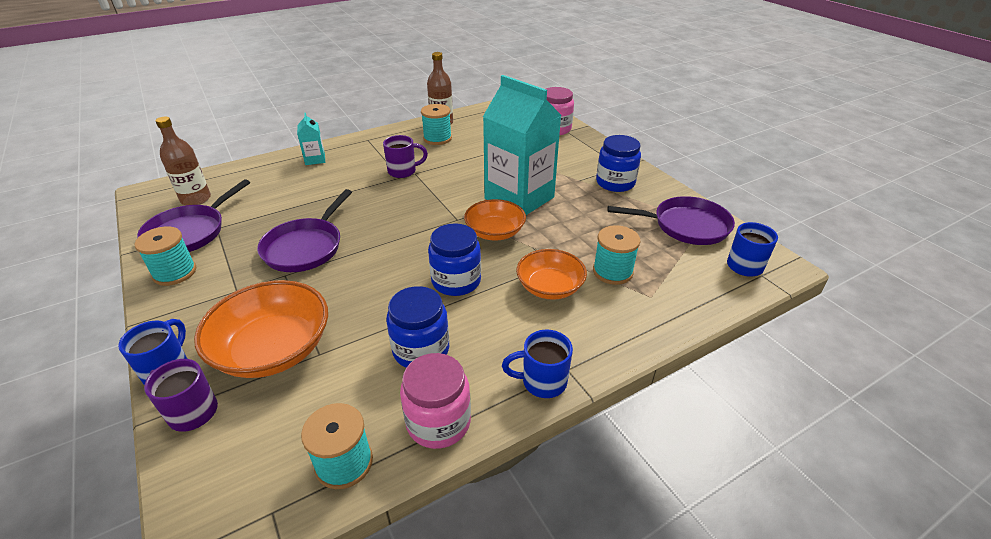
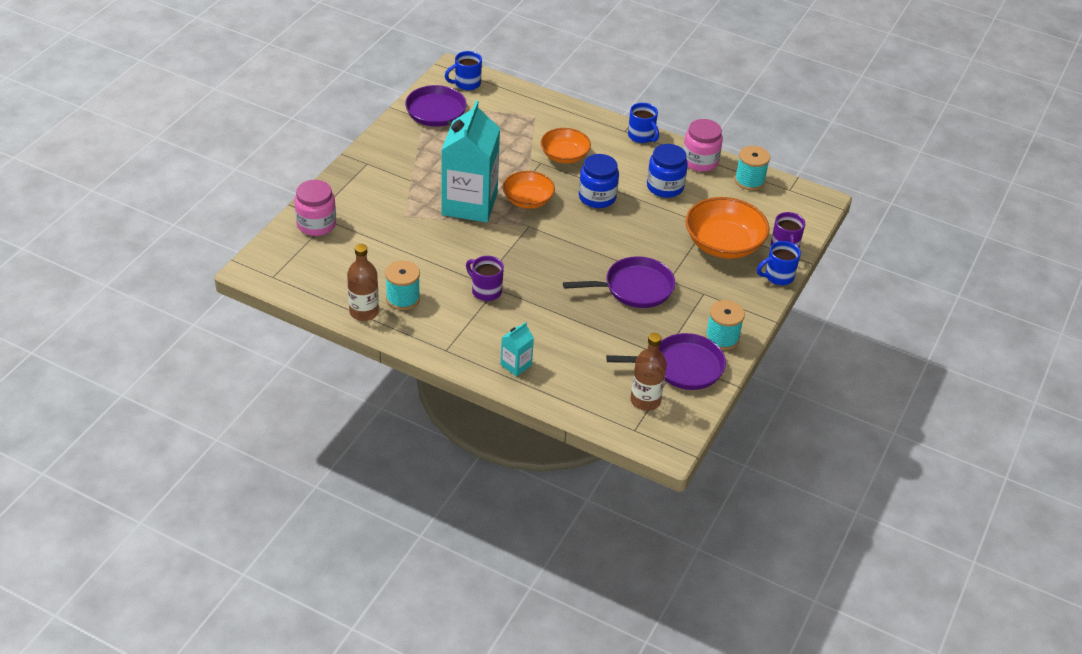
camera: 125 degrees left, 5 degrees up
turquoise spool [593,225,640,285] -> none
blue jar [596,135,641,192] -> none

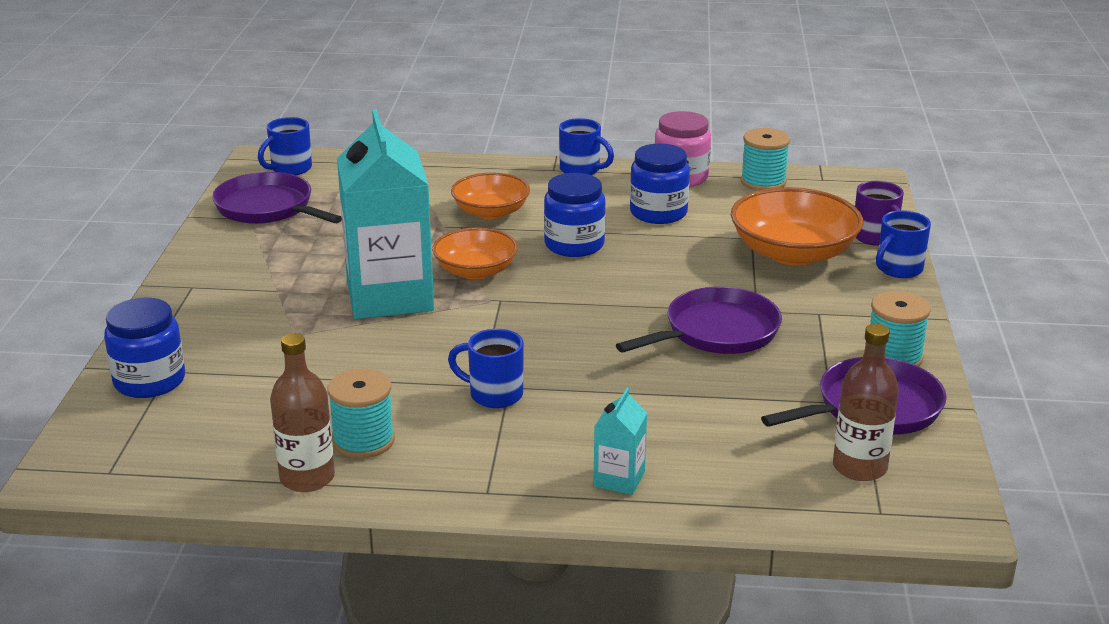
camera: 20 degrees left, 15 degrees down
pink jar [294,180,336,236] -> blue jar [104,297,185,398]
purple mug [466,256,504,301] -> blue mug [448,329,524,408]

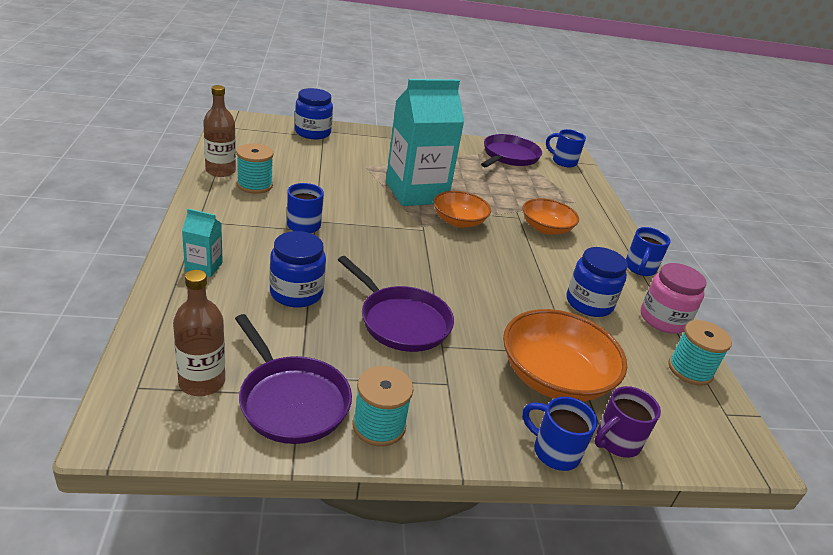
camera: 75 degrees right, 5 degrees up
blue jar [544,173,606,257] -> blue jar moved to [270,231,326,308]

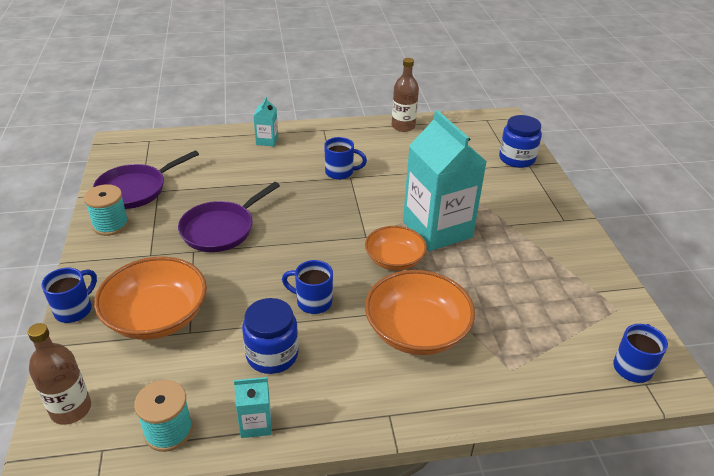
camera: 90 degrees right, 5 degrees up
brown bottle [173,270,225,396] -> brown bottle moved to [28,323,91,425]
turquoise spool [236,144,274,194] -> none
blue jar [270,231,326,308] -> none
purple pan [481,134,542,167] -> none
orange bowl [523,198,579,235] -> orange bowl [365,270,475,355], size x1.56
purple mug [594,386,661,458] -> none
blue mug [626,227,671,276] -> blue mug moved to [282,260,333,314]
pink jar [641,263,706,334] -> turquoise carton [234,377,272,438]

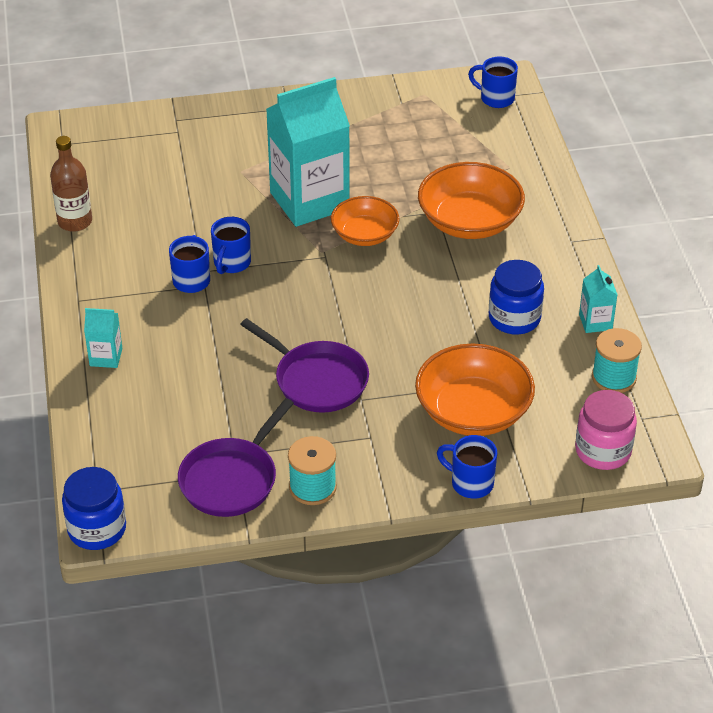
camera: 90 degrees left, 5 degrees up
brown bottle [28,323,91,425] -> pink jar [575,390,637,470]
purple pan [93,150,199,209] -> purple pan turned 75 degrees clockwise [178,398,294,517]
blue mug [282,260,333,314] -> blue mug moved to [211,217,251,274]
blue jar [499,115,542,168] -> blue jar moved to [62,467,126,550]

